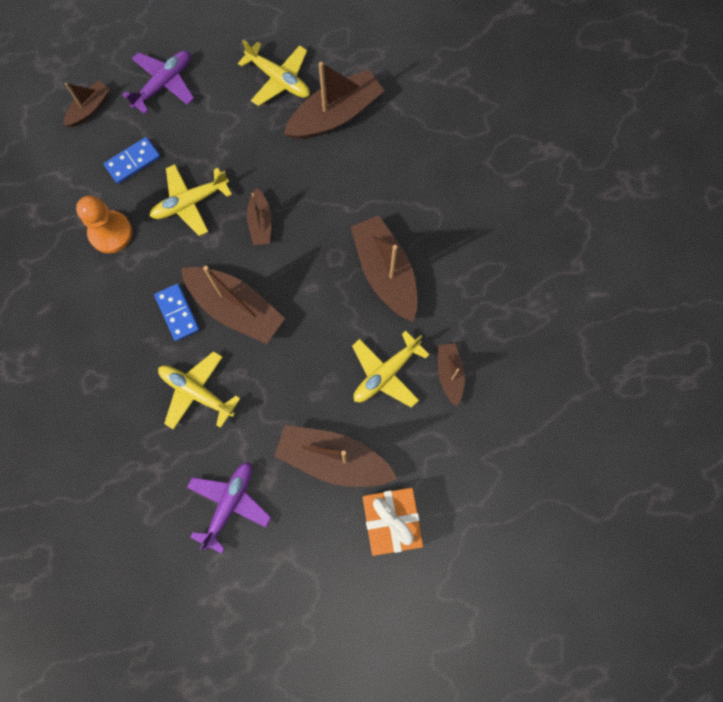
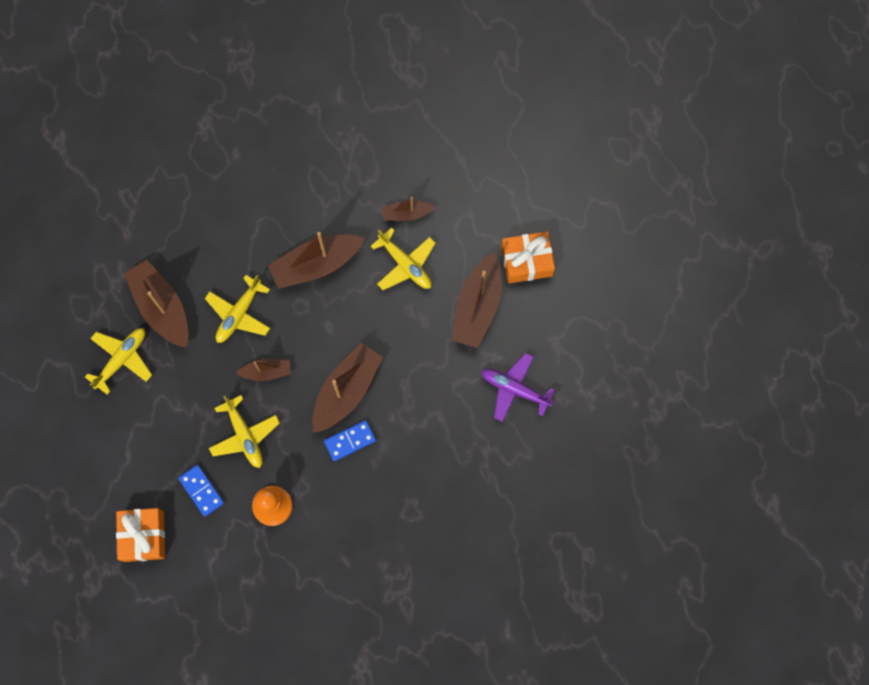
camera: 90 degrees left, 0 degrees up
brown boat [63,80,110,127] -> orange gift [116,508,165,562]
purple plane [122,51,194,114] -> none
yellow plane [158,351,241,430] -> yellow plane moved to [205,275,270,343]

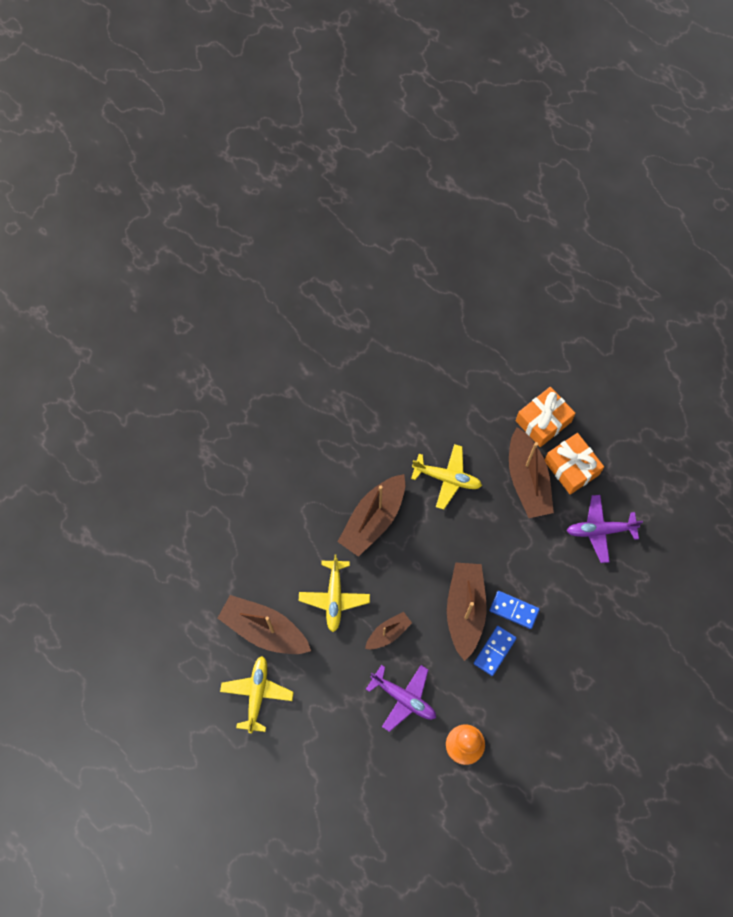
camera: 30 degrees left, 5 degrees down
orange gift [116,508,165,562] -> orange gift moved to [545,433,604,495]
blue domino [178,465,224,516] -> blue domino moved to [489,591,540,629]
yellow plane [209,395,280,468] -> purple plane [366,665,436,732]
brown boat [382,197,435,221] -> none

